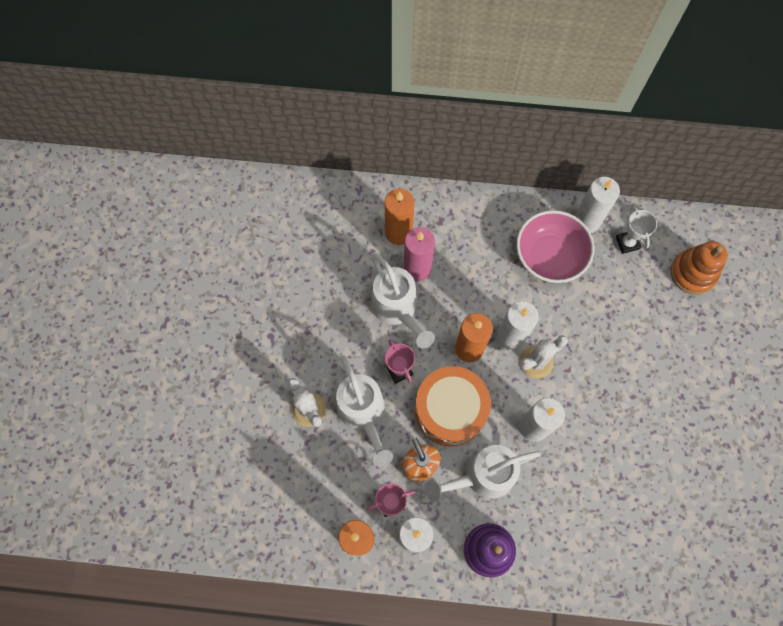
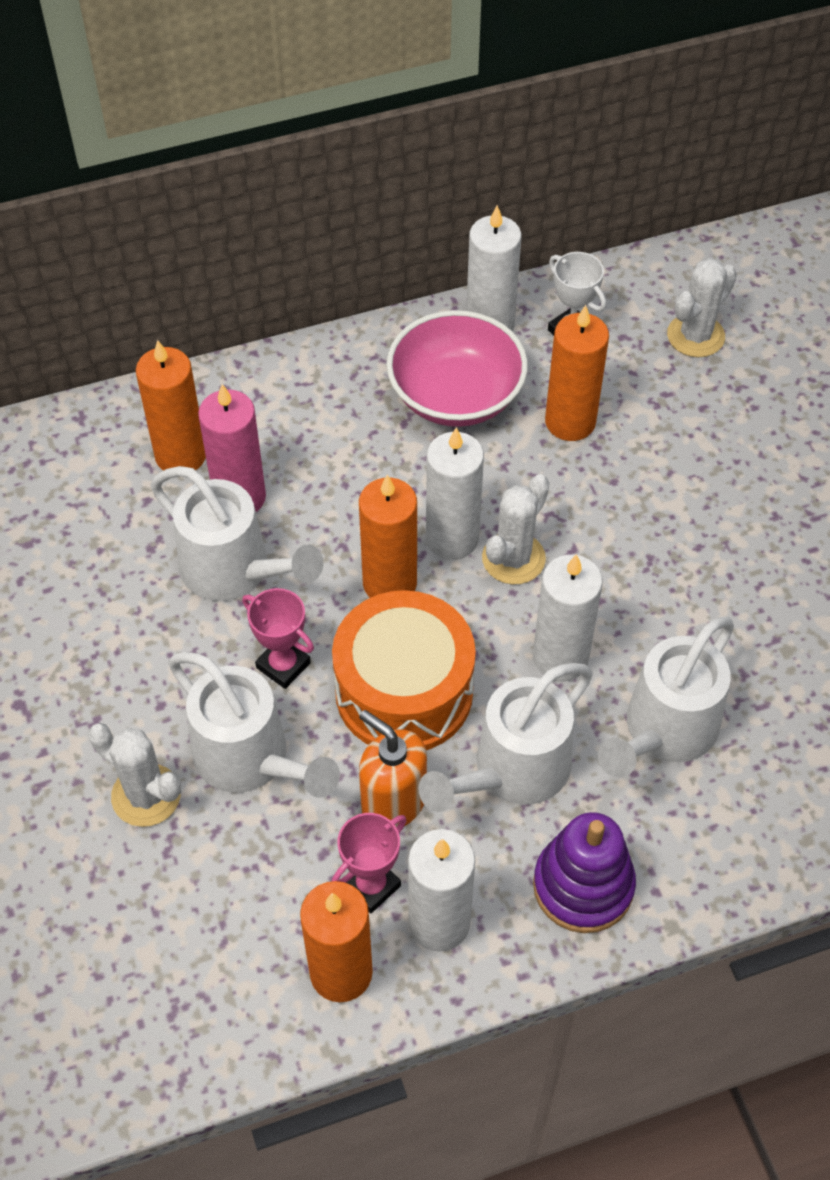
camera: 25 degrees left, 15 degrees down
orange stacking toy [671,241,728,295] -> white cactus [667,258,737,357]
none -> orange candle [545,305,609,441]
none -> white watering can [598,617,734,778]

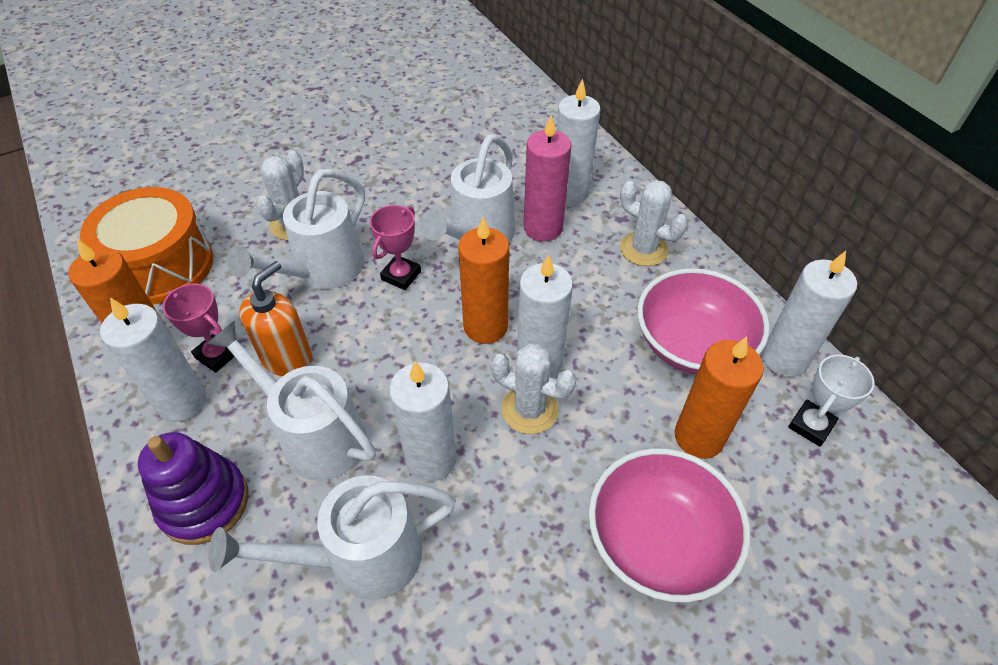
camera: 80 degrees right, 5 degrees down
orange candle [136,340,206,471] -> white candle [556,78,601,204]
orange drum [332,590,476,750] -> orange drum moved to [80,187,213,304]
white watering can [598,617,734,778] -> white watering can turned 45 degrees counterclockwise [208,475,456,600]
white cactus [667,258,737,357] -> white cactus moved to [620,180,688,266]
none -> pink bowl [589,448,750,602]

